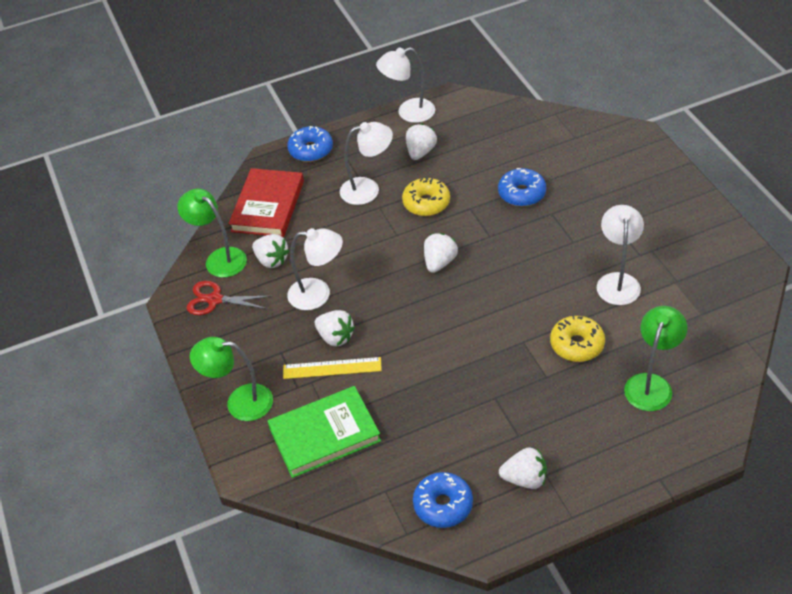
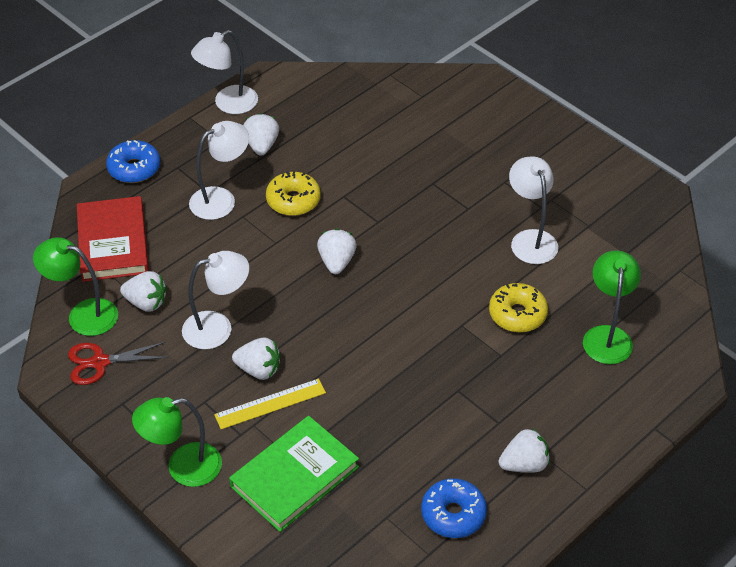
camera: 25 degrees left, 0 degrees up
blue donut [498,168,546,207] -> none

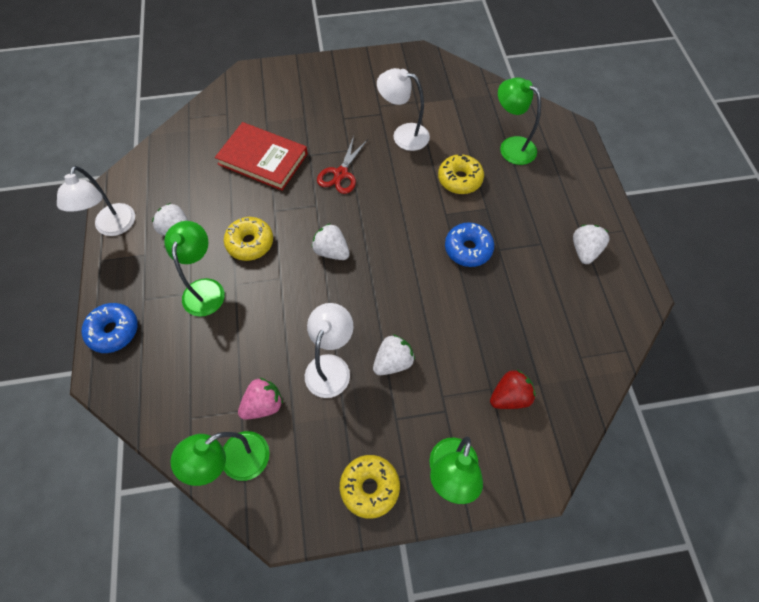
camera: 55 degrees left, 15 degrees up
red scissors [68,342,168,385] -> red scissors moved to [317,136,368,194]
red book [77,196,149,282] -> red book moved to [215,122,308,191]
white strawberry [120,271,167,312] -> pink strawberry [238,378,283,420]
white lamp [189,121,249,220] -> green lamp [164,221,225,317]
yellow ruler [214,379,326,429] -> none
green book [229,416,359,532] -> red strawberry [490,370,536,409]
blue donut [421,479,487,538] -> blue donut moved to [445,222,494,267]
none -> yellow donut [340,455,400,519]

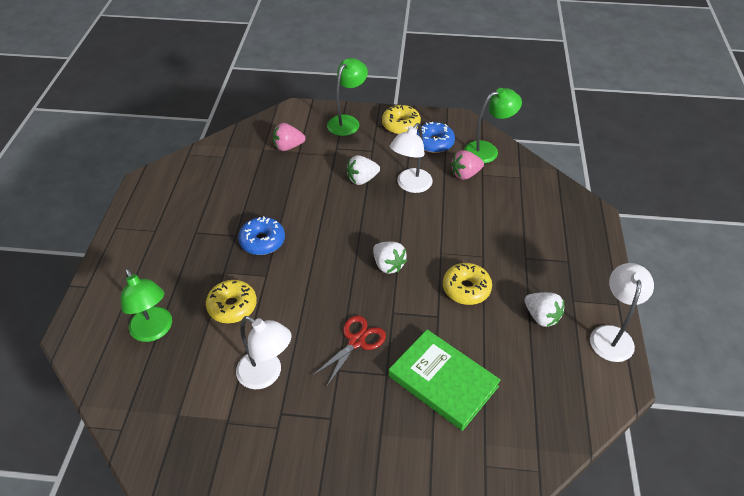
camera: 165 degrees left, 15 degrees down
blue donut [82,303,138,353] -> blue donut moved to [417,122,455,153]
green lamp [164,221,225,317] -> none
red book [215,122,308,191] -> green book [389,329,501,431]
red strawberry [490,370,536,409] -> pink strawberry [273,123,305,151]
white strawberry [573,225,610,264] -> none

